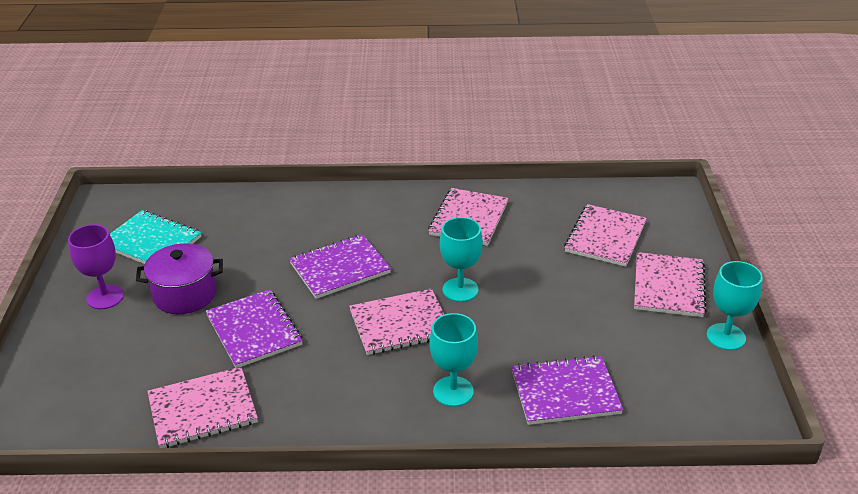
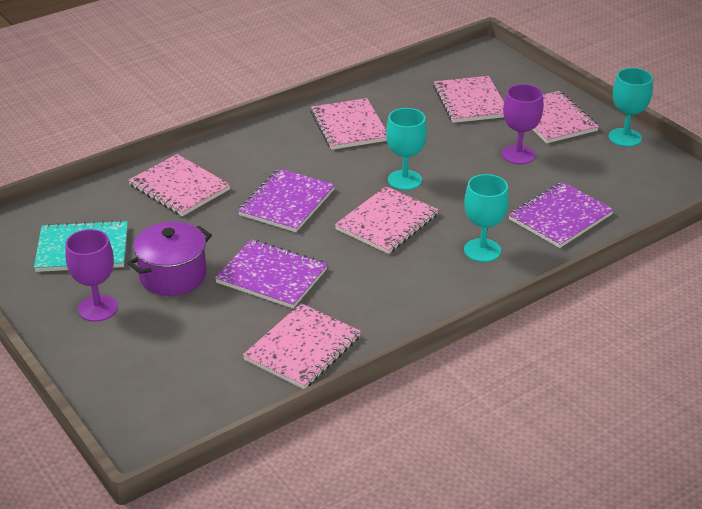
camera: 35 degrees left, 0 degrees up
none -> pink notebook [128,154,231,216]
none -> purple goblet [502,84,543,164]

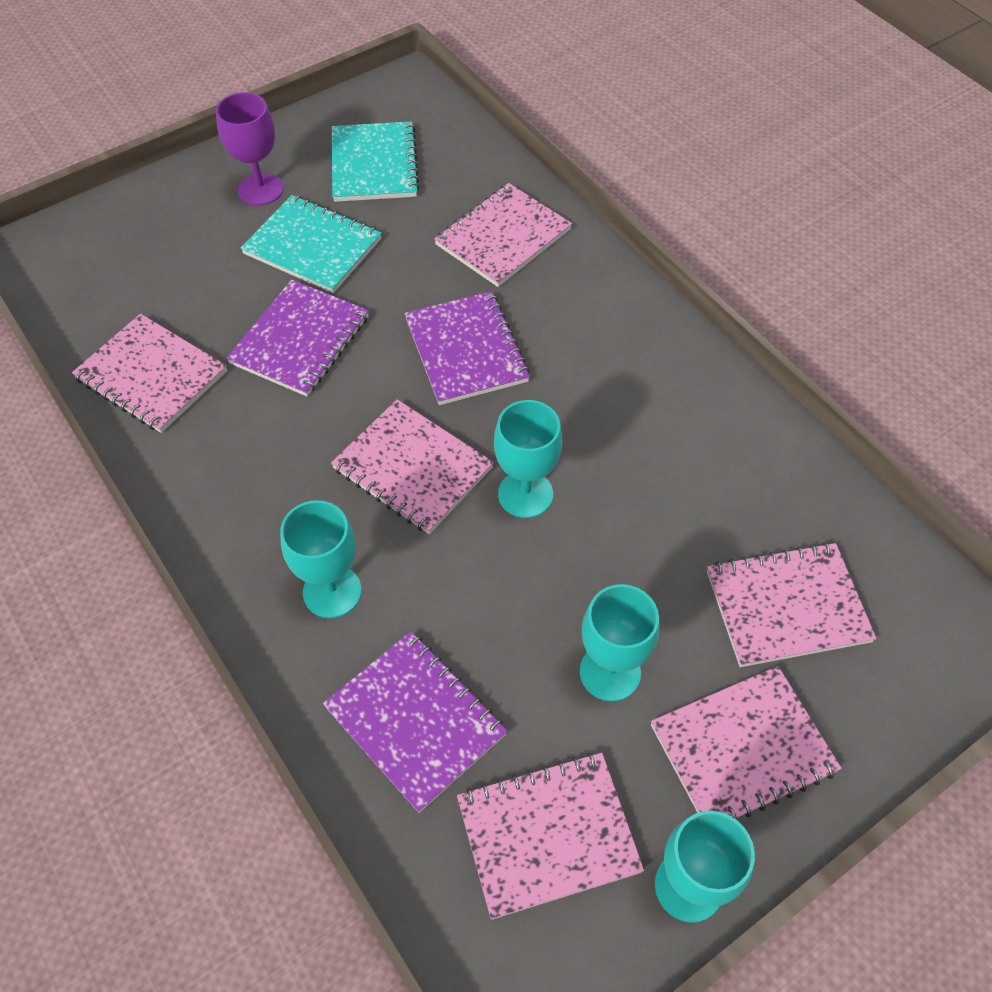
camera: 90 degrees right, 20 degrees up
purple pot [127,222,212,296] -> turquoise notebook [241,195,382,293]
purple notebook [238,169,335,232] -> purple notebook turned 45 degrees clockwise [404,291,530,405]
pink notebook [311,98,387,150] -> pink notebook moved to [457,753,644,919]
purple goblet [502,84,543,164] -> turquoise goblet [580,584,659,701]

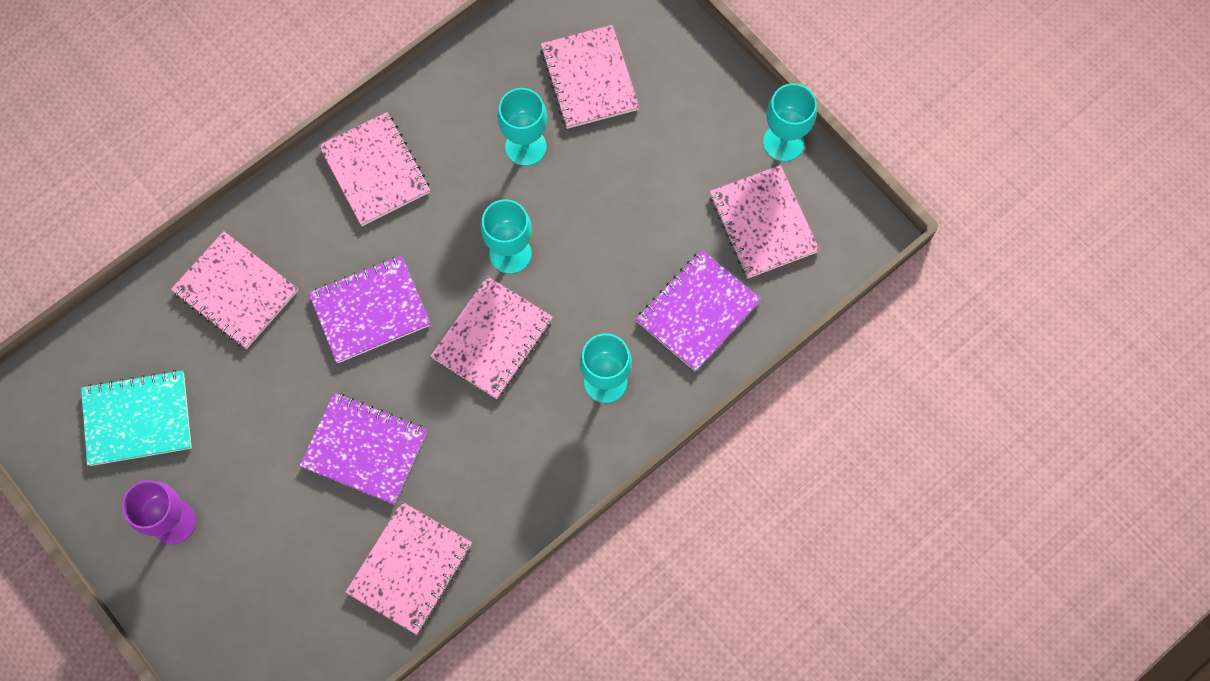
camera: 95 degrees left, 15 degrees up
turquoise notebook [241,195,382,293] -> none
turquoise goblet [580,584,659,701] -> turquoise goblet moved to [497,88,547,166]
pink notebook [651,666,842,820] -> pink notebook moved to [319,112,430,226]

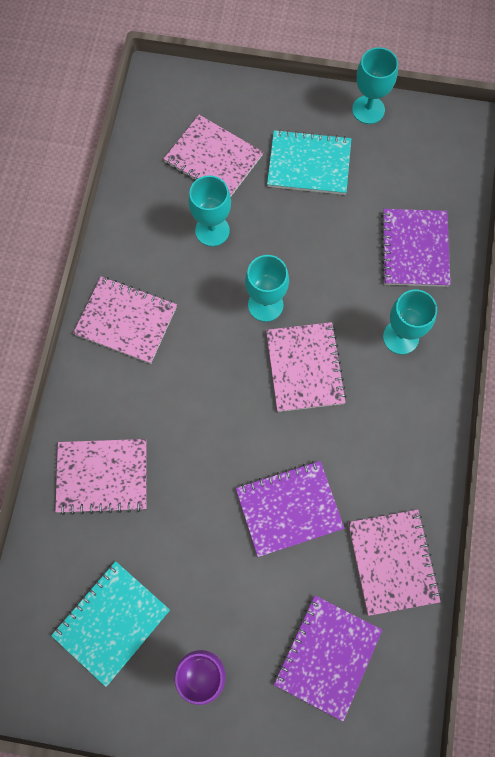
camera: 40 degrees left, 0 degrees up
purple notebook [309,256,430,363] -> purple notebook moved to [274,595,382,721]
pink notebook [710,165,820,278] -> none
none -> turquoise notebook [267,129,351,195]

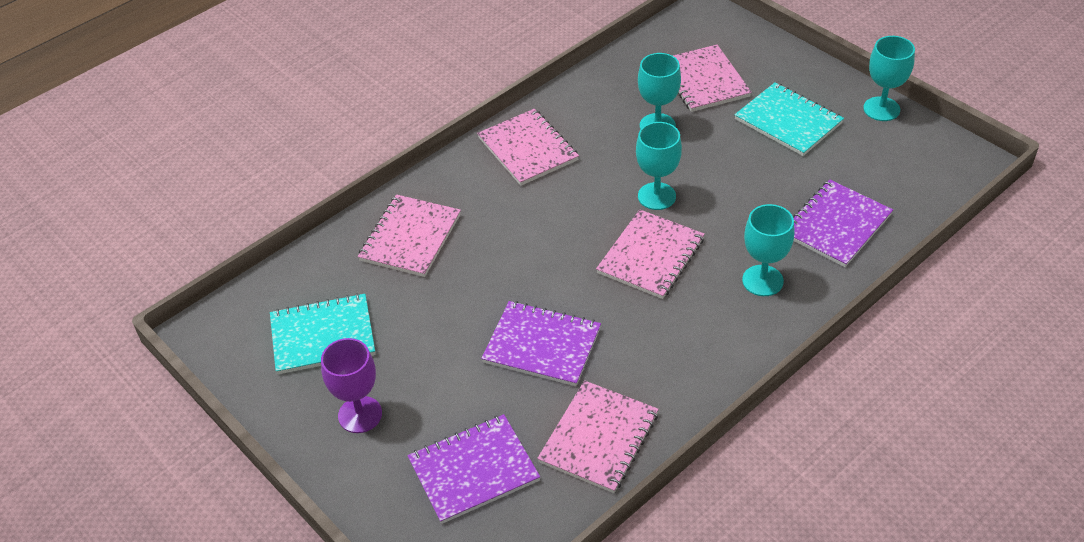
camera: 40 degrees right, 25 degrees down
pink notebook [55,439,147,515] -> pink notebook turned 75 degrees clockwise [358,194,461,277]

